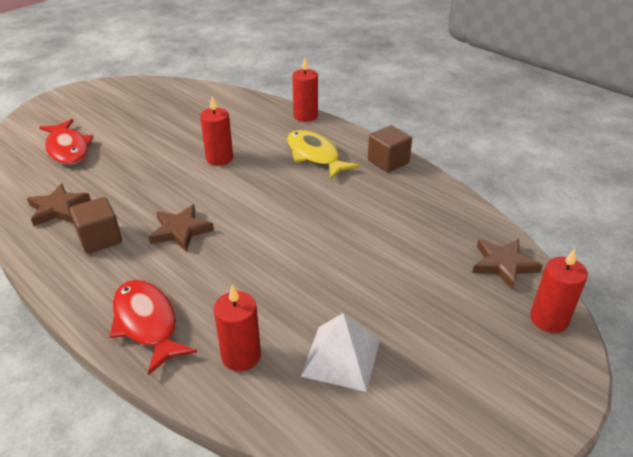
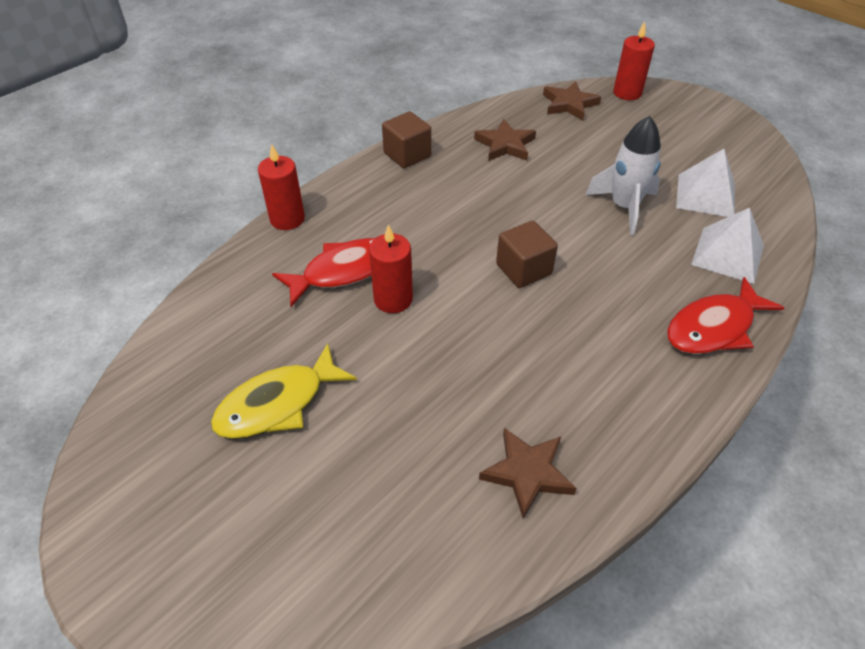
camera: 90 degrees left, 10 degrees up
red fish [39,119,94,165] -> red fish moved to [272,238,375,307]
brown cube [70,197,122,254] -> brown cube moved to [496,221,558,288]
brown star [149,204,214,252] -> brown star moved to [474,119,536,161]
red candle [214,285,261,371] -> white pyramid [691,208,764,284]
yellow fish [287,130,359,179] -> yellow fish moved to [211,343,357,439]
none -> white rocket [586,116,661,235]

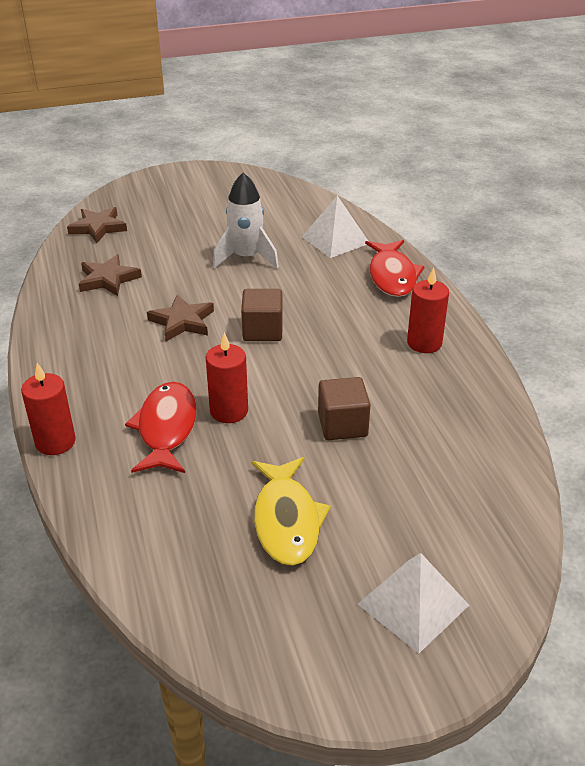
camera: 60 degrees left, 10 degrees down
brown cube [382,111,431,168] -> brown cube moved to [318,377,370,440]
brown star [479,428,577,519] -> brown star moved to [147,295,214,341]
red candle [613,22,655,100] -> red candle moved to [407,267,449,353]
white pyramid [676,149,735,217] -> white pyramid moved to [358,553,469,653]

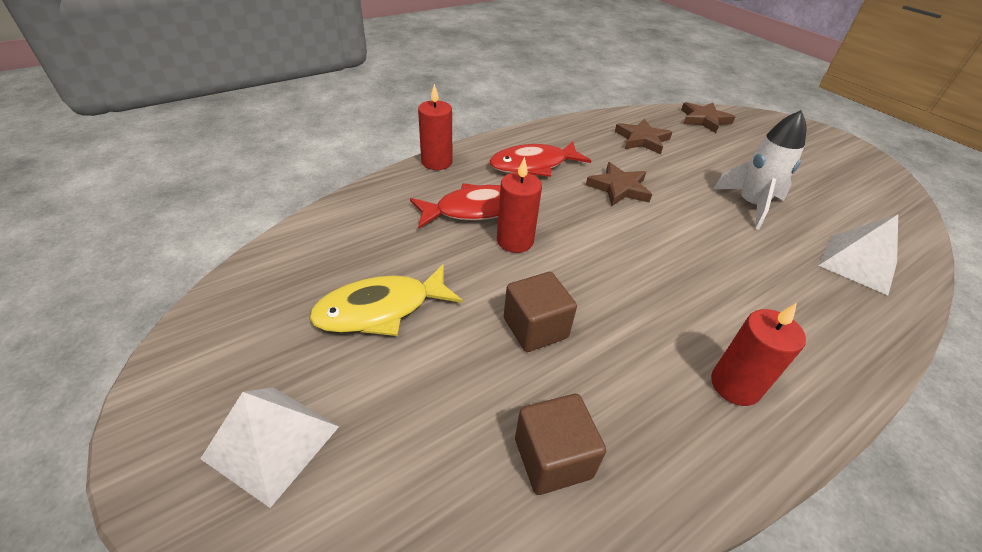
camera: 70 degrees right, 5 degrees up
brown cube [241,289,283,341] -> brown cube moved to [515,394,606,495]
red fish [365,240,425,297] -> red fish moved to [489,141,591,177]

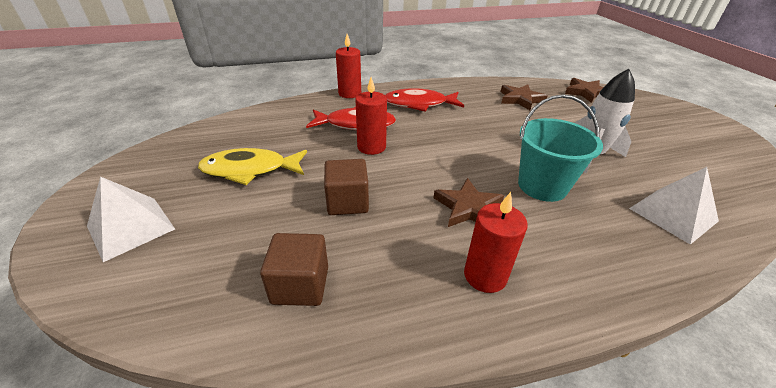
camera: 20 degrees right, 5 degrees down
brown star [586,162,652,206] -> brown star moved to [434,178,504,227]
none -> turquoise bucket [518,95,603,202]

